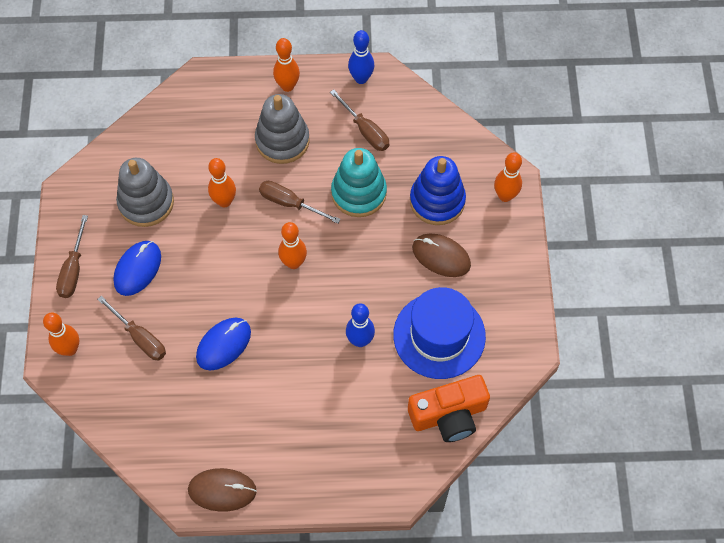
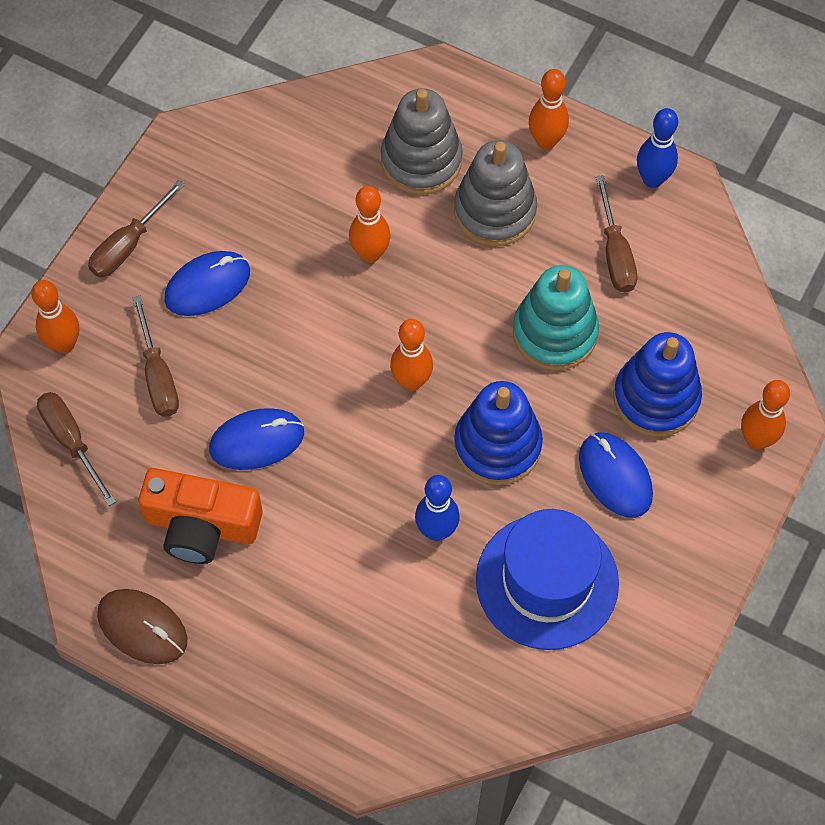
camera: 30 degrees right, 0 degrees up
grey stacking toy [116,158,174,227] -> grey stacking toy moved to [381,88,463,195]
brown screwdriver [259,181,341,224] -> brown screwdriver moved to [37,392,116,506]
orange camera [408,375,490,442] -> orange camera moved to [138,468,263,564]
brown mouse [412,234,471,277] -> blue mouse [579,432,653,518]
none -> blue stacking toy [454,381,543,485]

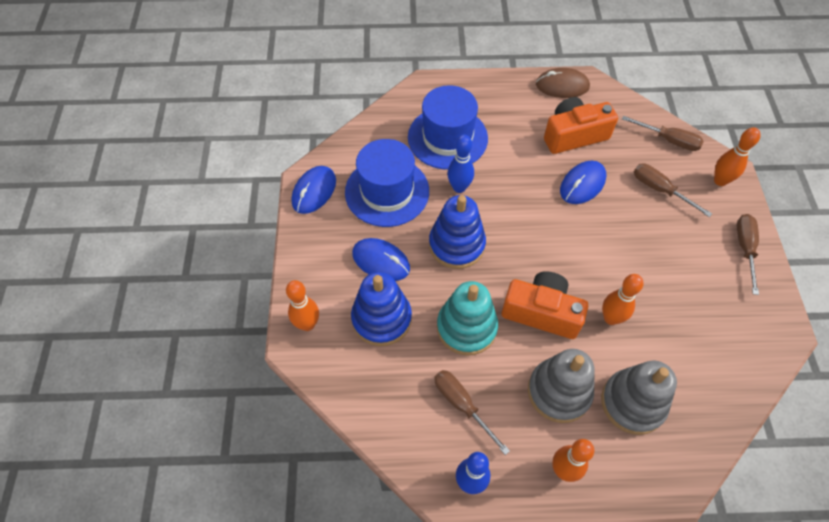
camera: 150 degrees right, 5 degrees down
blue mouse [164,251,250,316] -> blue mouse moved to [292,166,336,214]
orange bowling pin [390,319,433,391] -> none
none -> blue hat [408,85,488,170]
none -> orange camera [502,271,588,339]

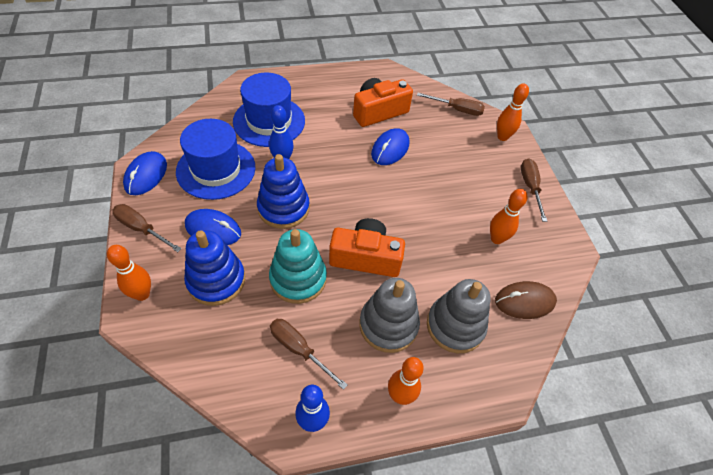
camera: 15 degrees left, 5 degrees down
brown mouse [536,68,590,98] -> brown mouse moved to [495,281,557,319]
orange bowling pin [602,274,644,325] -> orange bowling pin moved to [490,189,527,244]
brown screwdriver [634,163,712,217] -> brown screwdriver moved to [112,204,182,252]

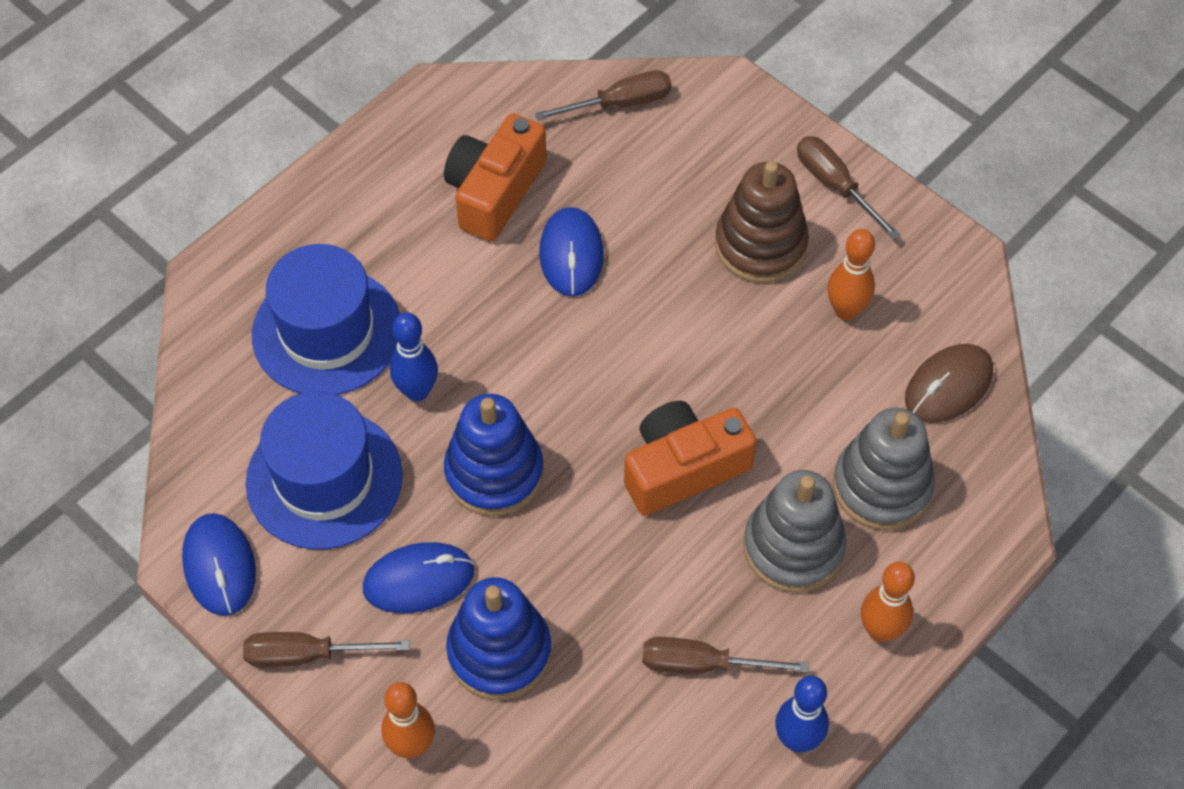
camera: 30 degrees left, 5 degrees up
turquoise stacking toy [269,229,327,304] -> none
orange bowling pin [497,83,529,141] -> none
none -> brown stacking toy [715,161,809,283]

